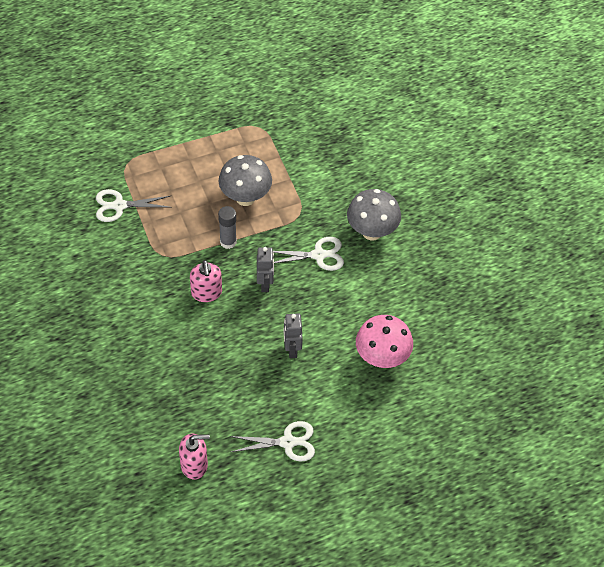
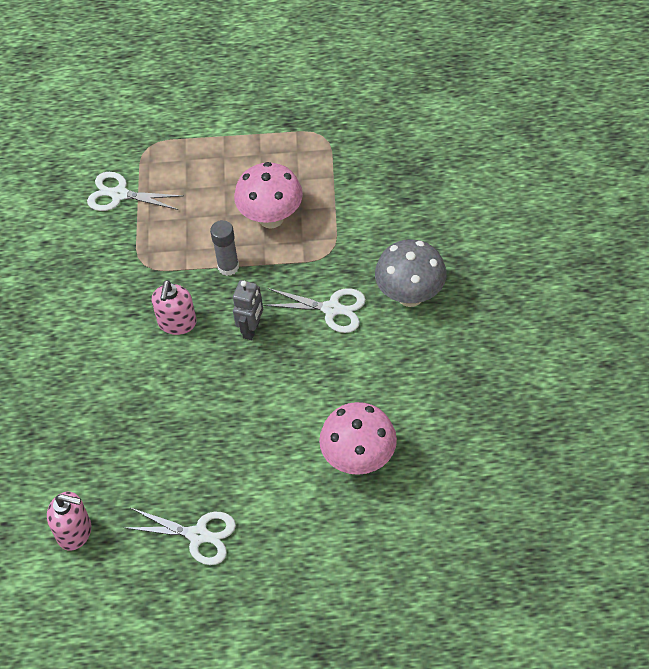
camera: 25 degrees right, 0 degrees up
grey mushroom [219,155,272,206] -> pink mushroom [234,162,303,229]
grey robot [284,313,303,358] -> none

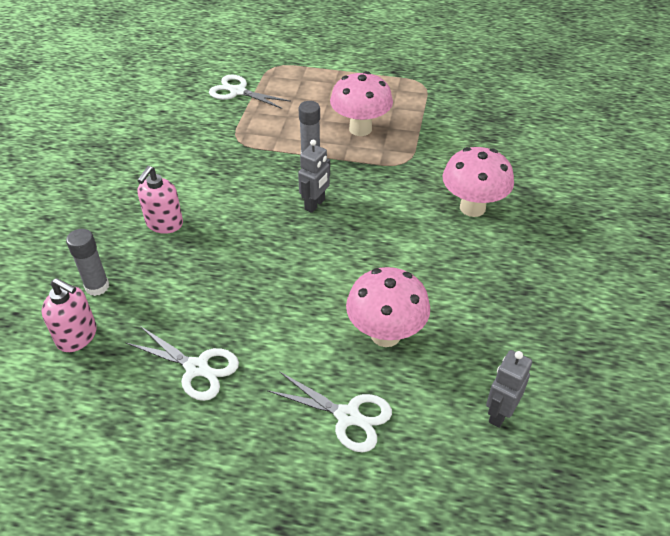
camera: 10 degrees right, 10 degrees down
pink soap dispenser [152,280,197,335] -> pink soap dispenser moved to [137,166,183,234]
white scissors [263,288,366,333] -> white scissors moved to [267,372,392,452]
grey mushroom [375,239,447,307] -> pink mushroom [443,147,514,217]
none -> grey glue stick [66,229,109,296]
none -> grey robot [486,350,532,428]

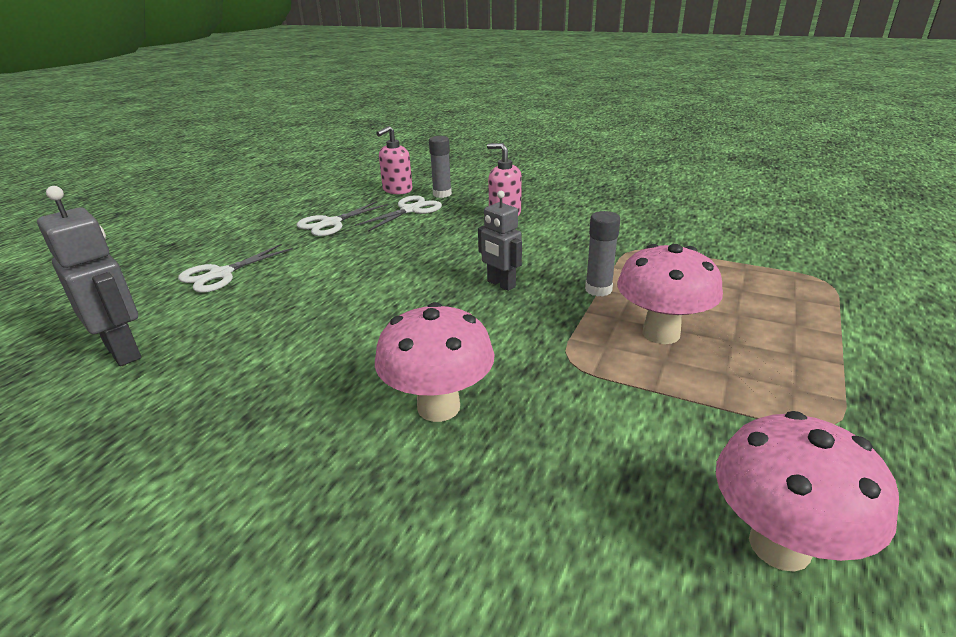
camera: 105 degrees right, 15 degrees down
white scissors [209,74,291,109] -> white scissors moved to [355,195,442,232]
pink mushroom [346,267,430,347] -> pink mushroom moved to [716,411,899,572]
grey robot [486,350,532,428] -> grey robot [37,186,141,366], size x1.51

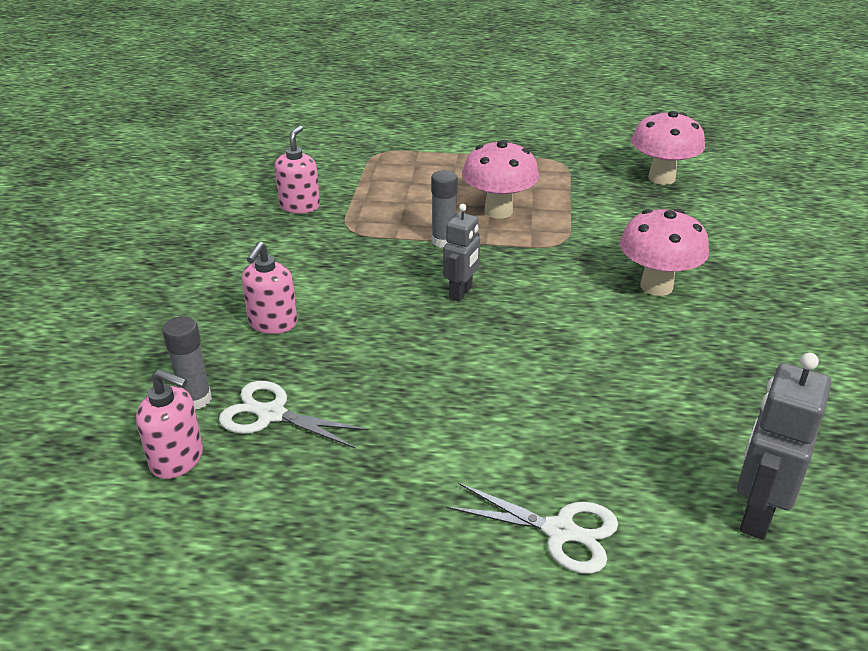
camera: 110 degrees left, 5 degrees up
white scissors [296,201,388,236] -> none
none -> pink soap dispenser [275,125,320,214]

